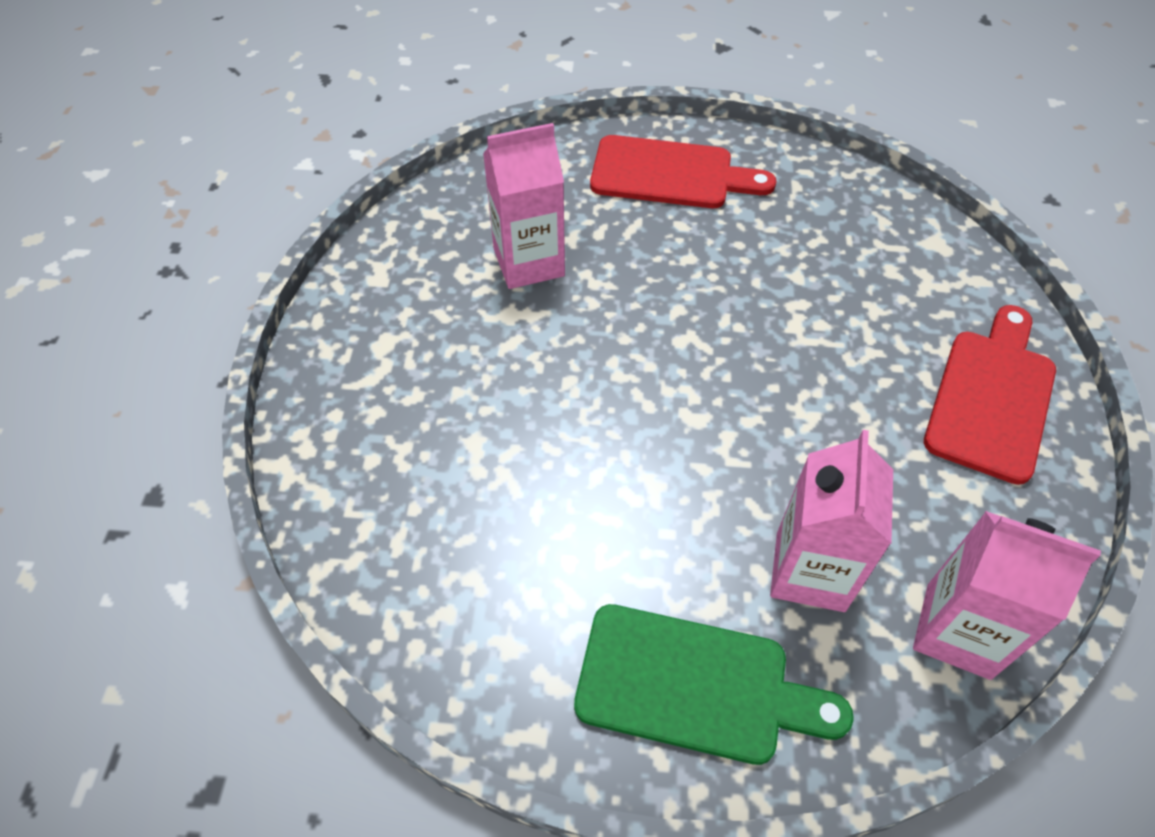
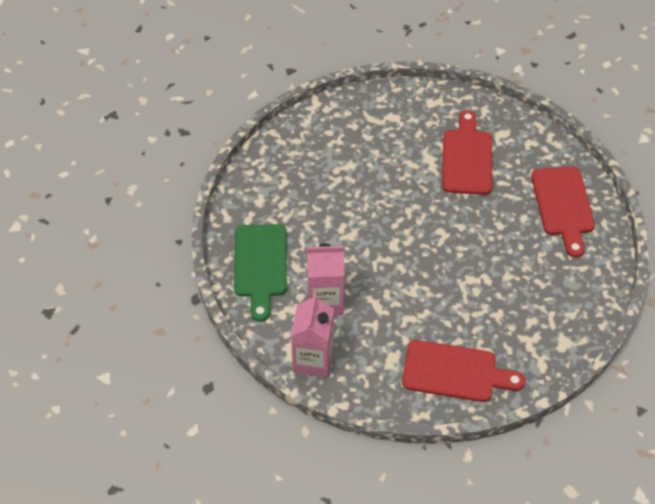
camera: 75 degrees right, 0 degrees up
pink carton [483,123,565,289] -> red cutting board [442,110,492,195]

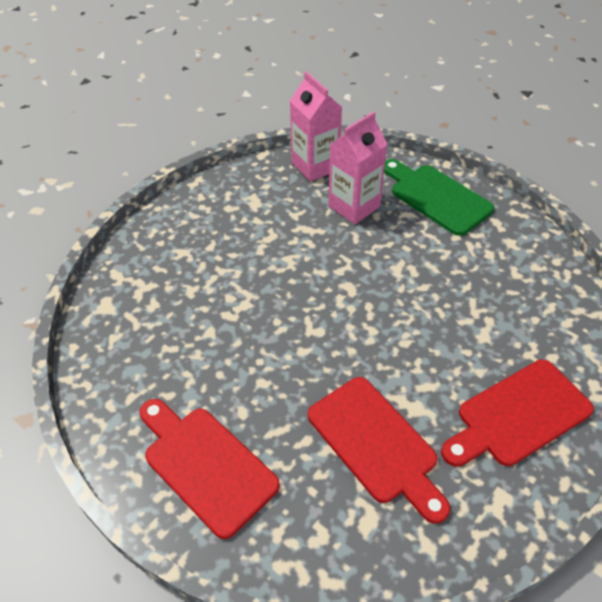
camera: 140 degrees right, 5 degrees down
red cutting board [402,340,525,402] -> red cutting board moved to [441,359,594,467]

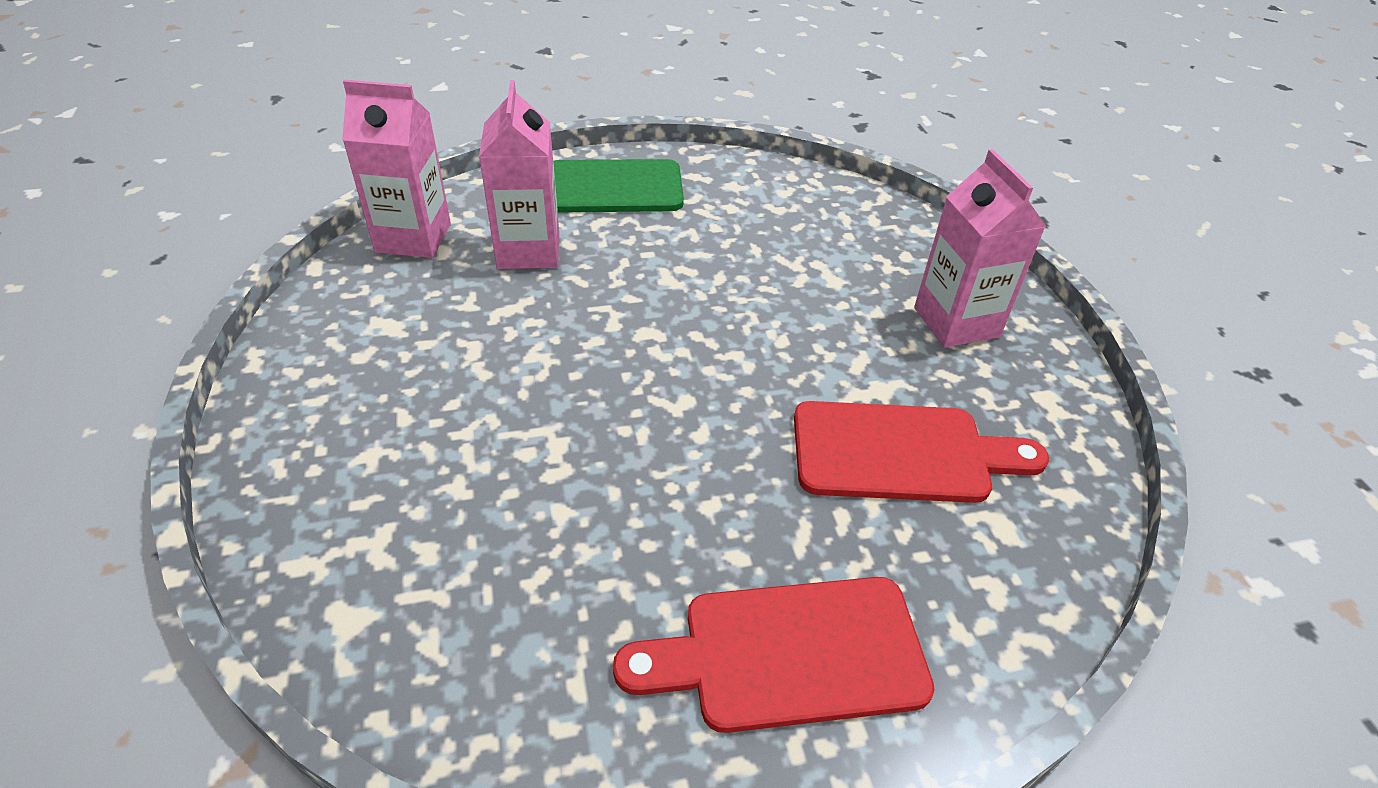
camera: 55 degrees left, 5 degrees down
red cutting board [441,359,594,467] -> pink carton [914,149,1046,348]

